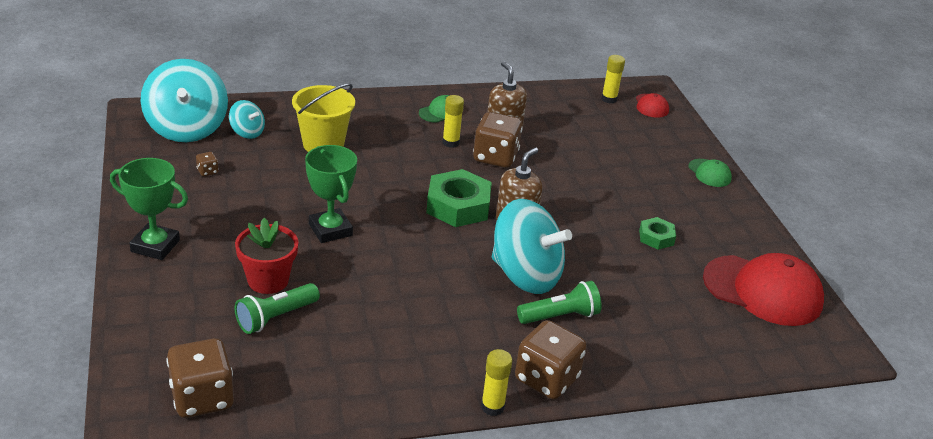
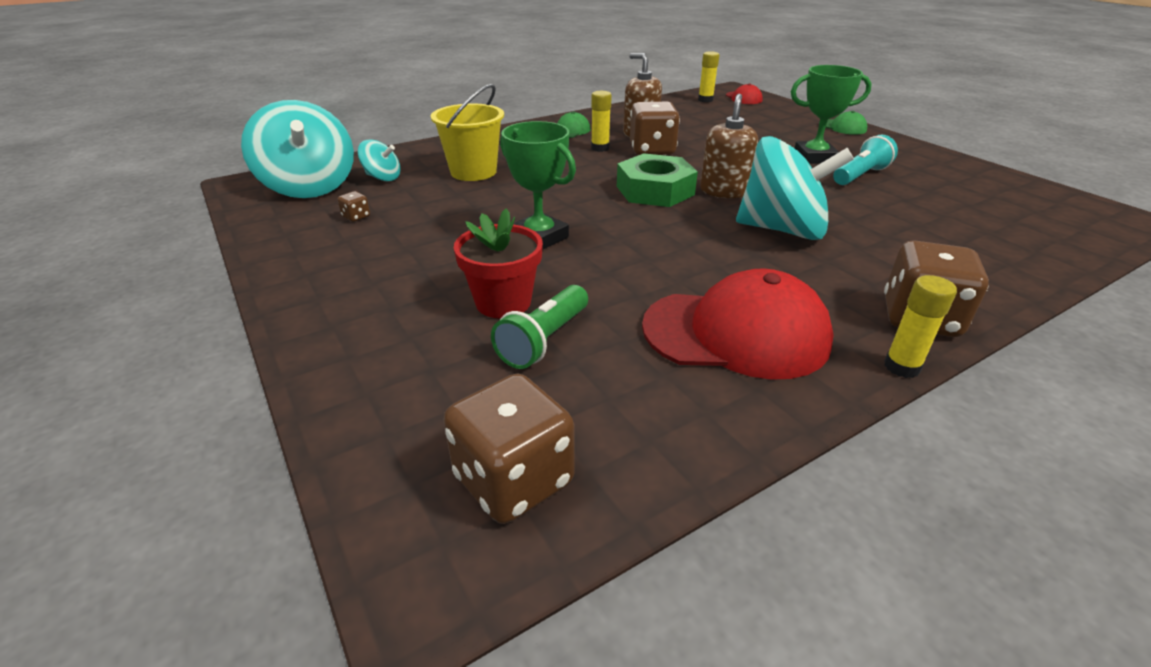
camera: 15 degrees left, 0 degrees up
green trophy [110,158,188,260] -> green trophy moved to [791,65,872,164]
green flashlight [517,281,602,324] -> none
green nut [639,217,676,250] -> turquoise flashlight [833,135,898,185]
red cap [703,253,824,326] -> red cap moved to [642,269,834,380]

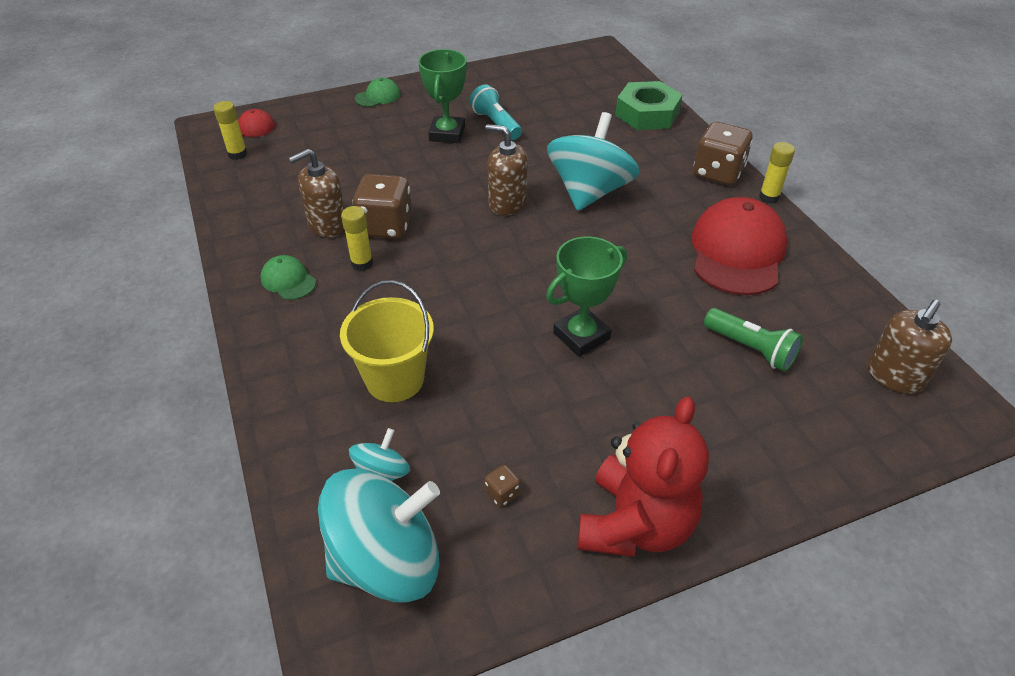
camera: 80 degrees left, 10 degrees up
brown dice [443,374,574,524] -> brown soap dispenser [868,300,952,394]
red flower pot [454,208,543,319] -> none
green nut [617,153,698,207] -> green nut moved to [615,81,682,130]
none -> red teddy bear [578,396,709,557]

